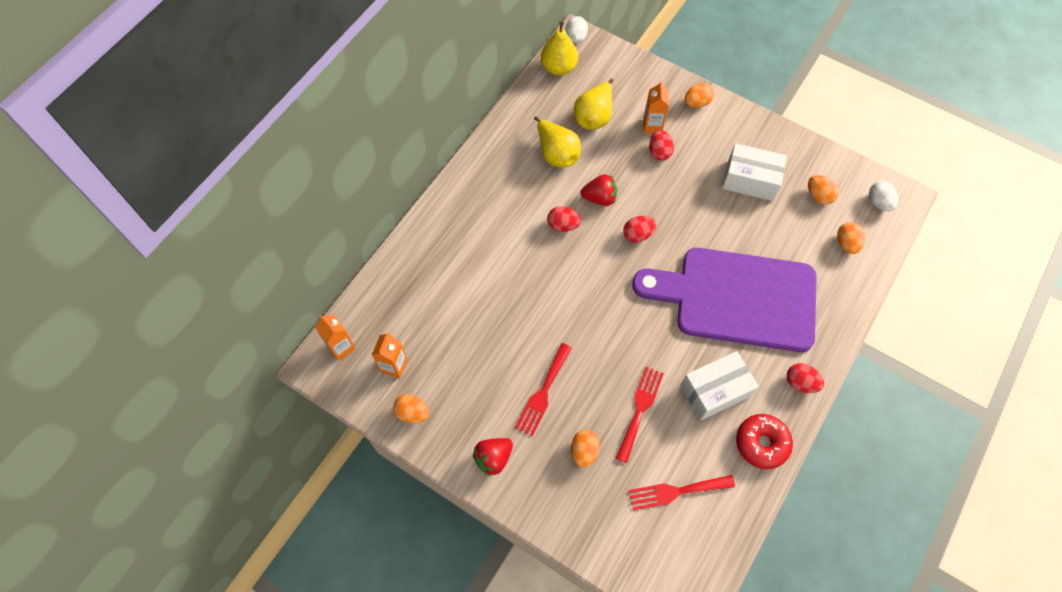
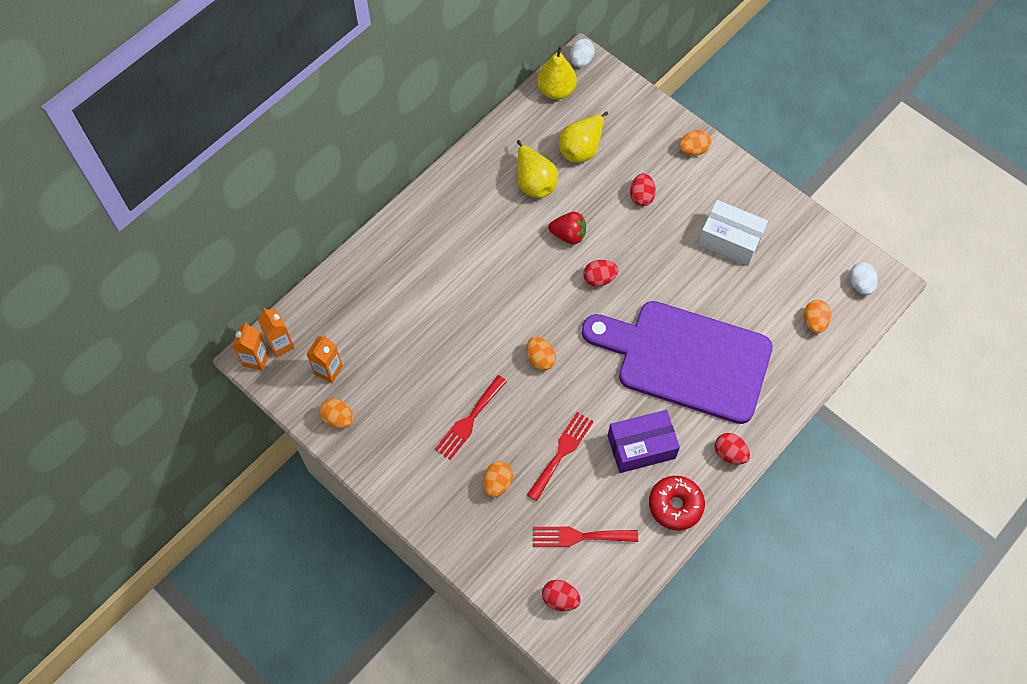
camera: 10 degrees right, 0 degrees up
red strawberry [473,438,513,476] -> none
red egg [547,206,581,232] -> red egg moved to [542,580,581,611]
orange carton [643,81,669,133] -> orange carton moved to [232,322,269,371]
white box [681,351,759,420] -> purple box [608,410,680,473]
orange egg [808,175,839,205] -> orange egg moved to [527,337,556,371]

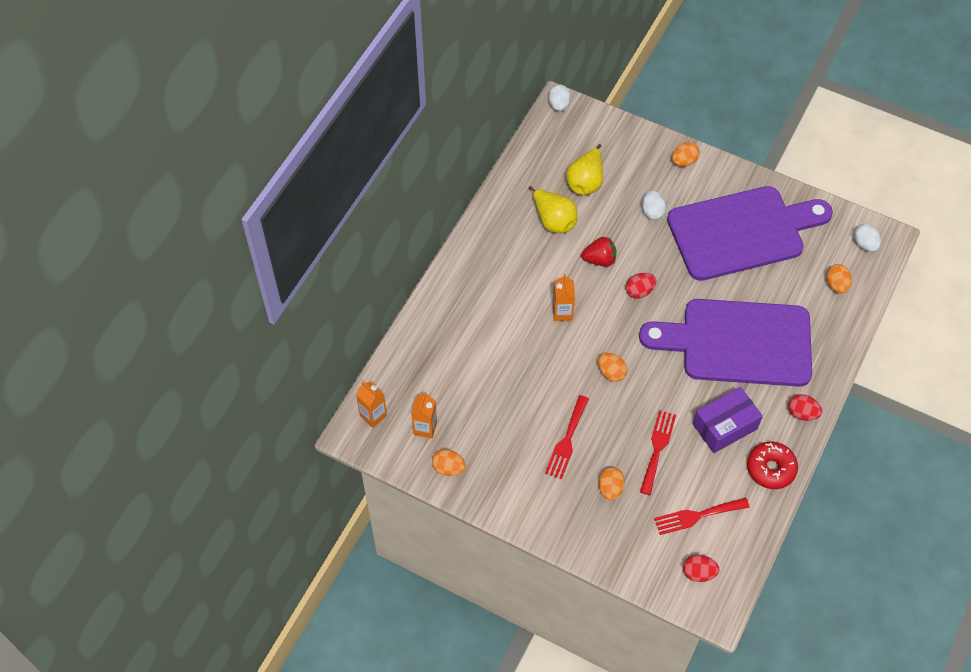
camera: 15 degrees left, 5 degrees down
orange carton [232,322,269,371] -> orange carton moved to [553,274,575,321]
yellow pear [537,46,577,100] -> none
red egg [630,173,656,206] -> white egg [642,190,666,220]
white box [698,200,768,266] -> purple cutting board [667,186,833,281]

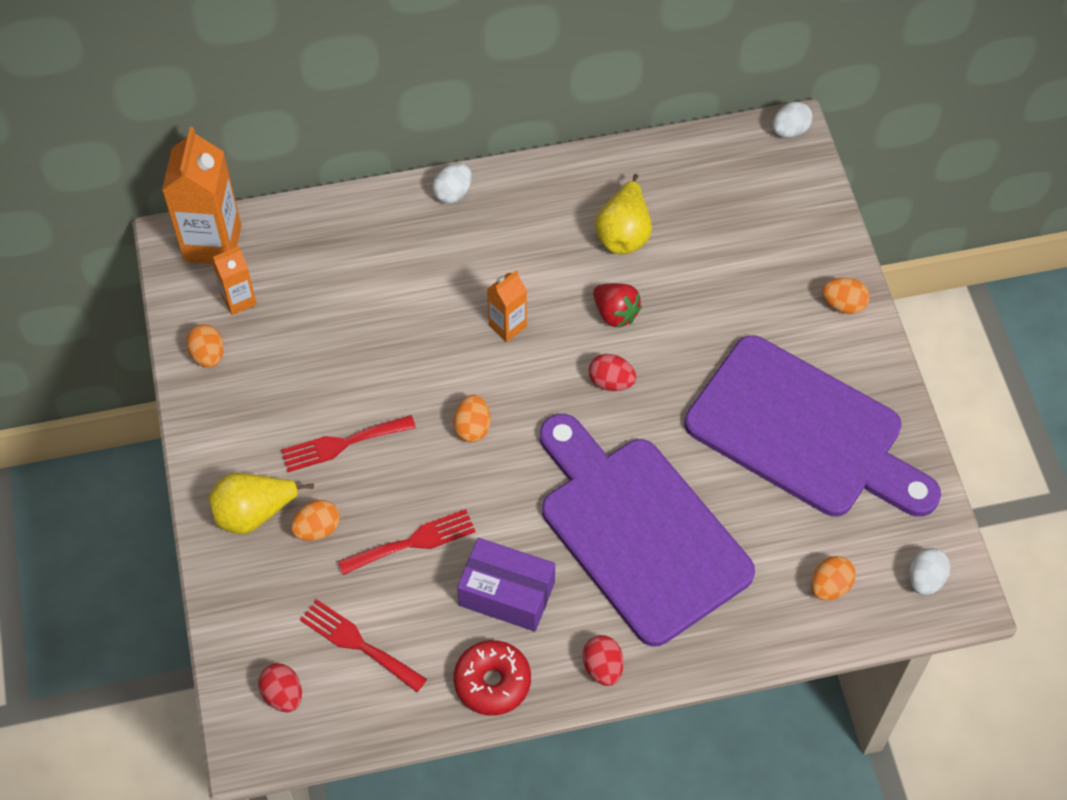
camera: 50 degrees right, 0 degrees up
orange carton [356,381,387,428] -> orange carton [162,127,241,264], size x1.86
yellow pear [566,144,603,195] -> yellow pear moved to [209,473,314,534]
white egg [642,190,666,220] -> white egg moved to [432,163,472,204]

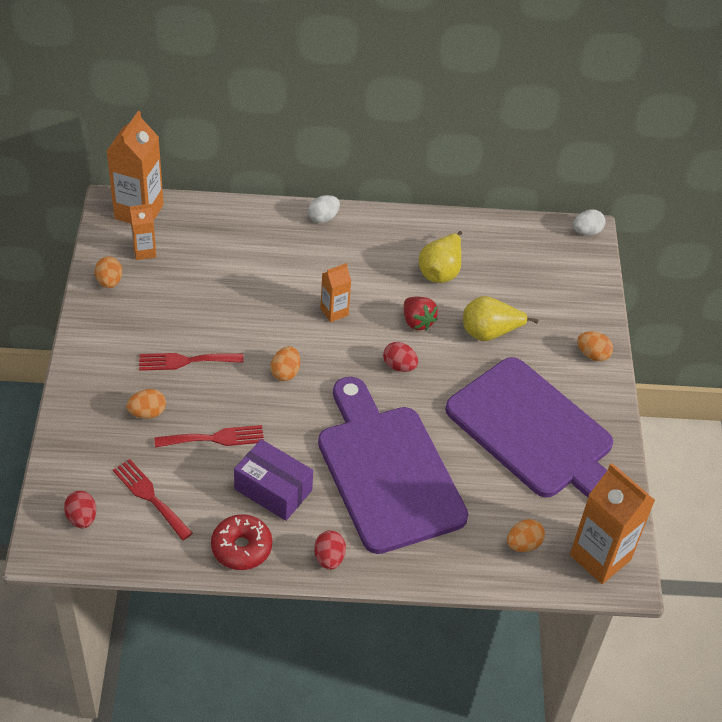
camera: 10 degrees right, 10 degrees down
yellow pear [209,473,314,534] -> yellow pear moved to [463,296,539,341]
white egg [909,548,950,595] -> orange carton [570,463,655,584]

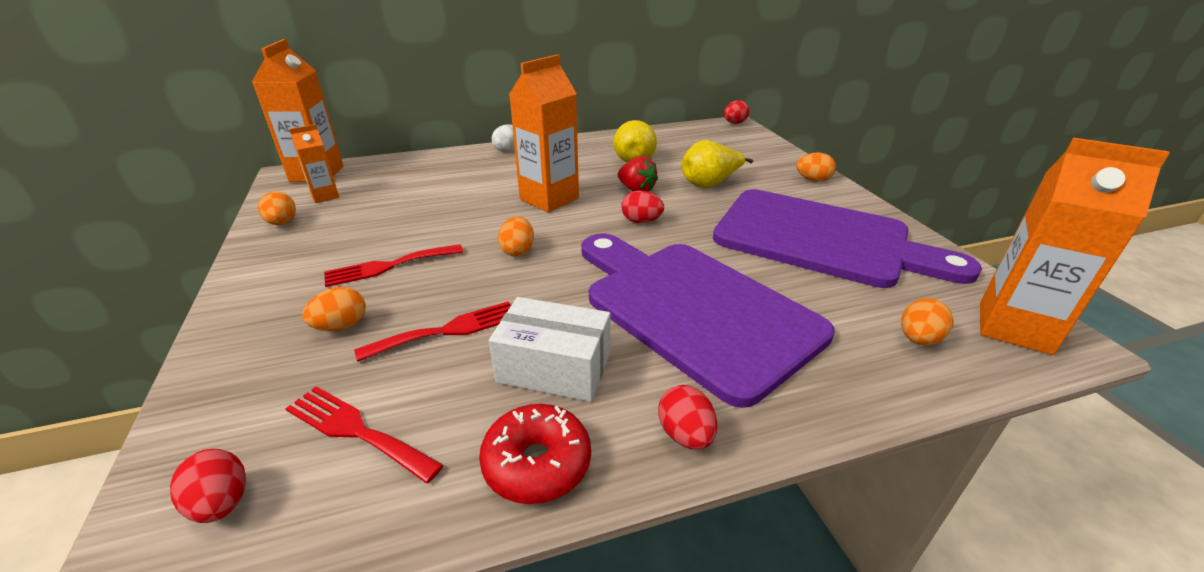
camera: 15 degrees left, 15 degrees down
purple box [234,439,313,521] -> white box [489,297,610,402]
orange carton [321,263,351,322] -> orange carton [509,54,579,212], size x1.86
white egg [573,209,606,235] -> red egg [724,100,750,124]

